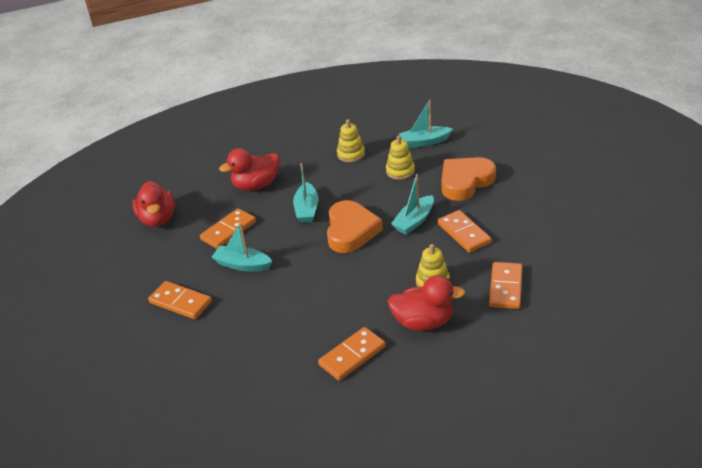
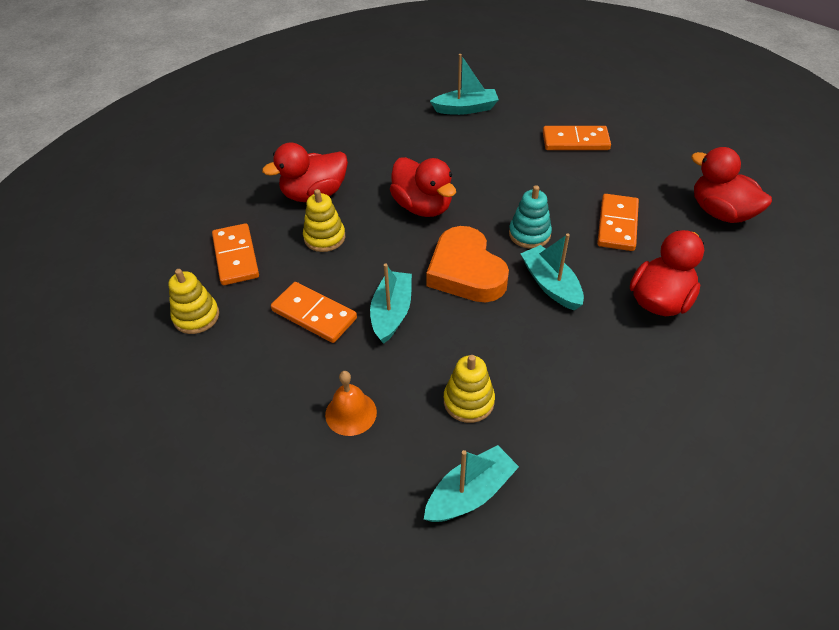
camera: 150 degrees right, 10 degrees up
turquoise boat [212,223,272,272] -> turquoise boat moved to [430,54,499,115]
orange domino [318,327,386,381] -> none
yellow stacking toy [337,119,365,162] -> yellow stacking toy moved to [169,269,219,334]
orange heart [442,157,496,201] -> orange bell [325,371,377,436]
none -> red duck [390,157,456,217]
none -> turquoise stacking toy [509,185,552,249]

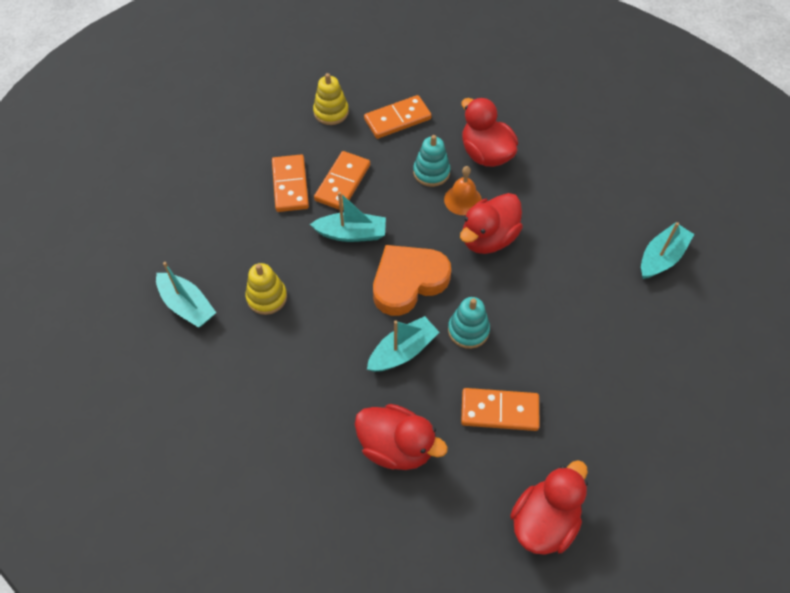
camera: 80 degrees right, 10 degrees up
yellow stacking toy [303,189,345,252] -> turquoise stacking toy [413,135,450,187]
orange bell [325,371,377,436] -> orange bell moved to [444,166,482,215]
turquoise boat [430,54,499,115] -> turquoise boat turned 120 degrees counterclockwise [641,222,694,279]
orange domino [543,126,611,150] -> orange domino moved to [272,155,309,212]

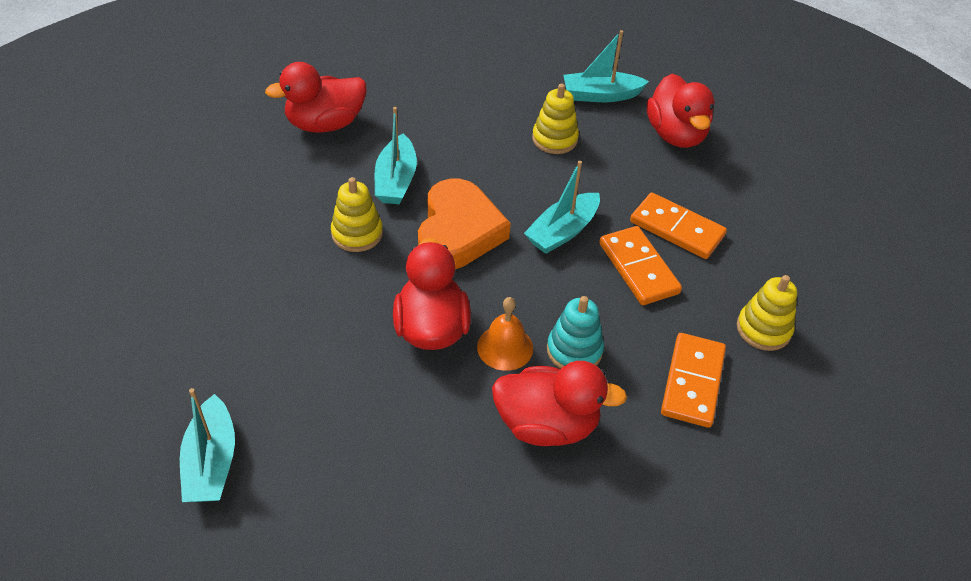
camera: 130 degrees right, 10 degrees down
turquoise stacking toy [448,297,490,349] -> yellow stacking toy [331,177,383,252]
orange domino [461,388,540,431] -> none
red duck [510,460,588,555] -> red duck moved to [647,74,715,148]

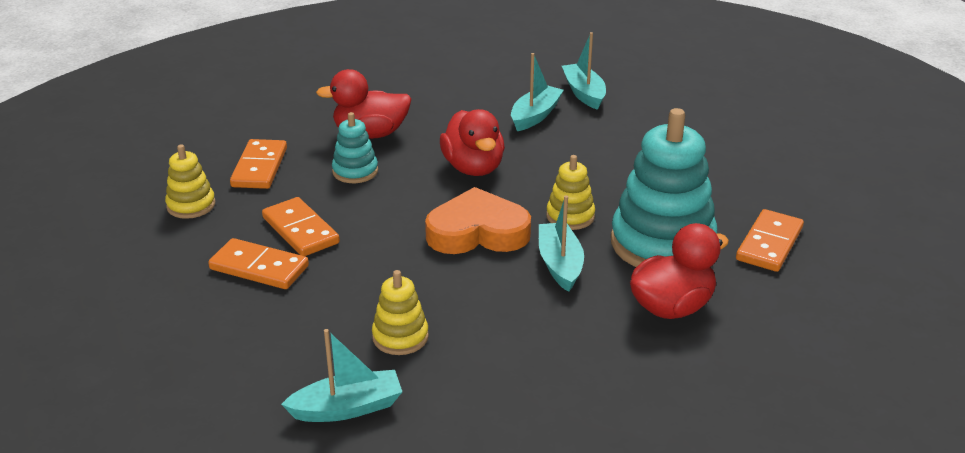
camera: 170 degrees right, 15 degrees down
orange heart [418,179,511,269] -> orange heart turned 90 degrees clockwise [425,187,531,254]
orange bell [477,297,533,371] -> none
turquoise boat [524,161,600,254] -> turquoise boat moved to [511,53,564,131]
red duck [647,74,715,148] -> none
none -> turquoise stacking toy [611,108,718,267]
none -> orange domino [736,209,804,272]

